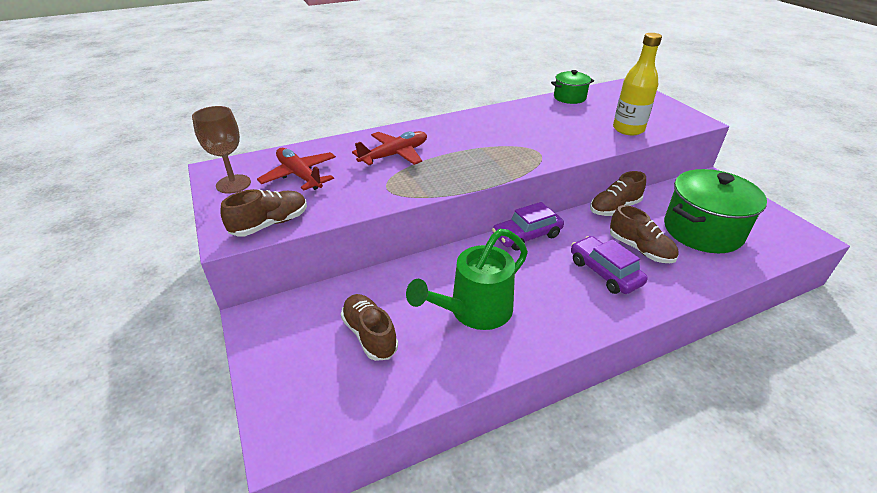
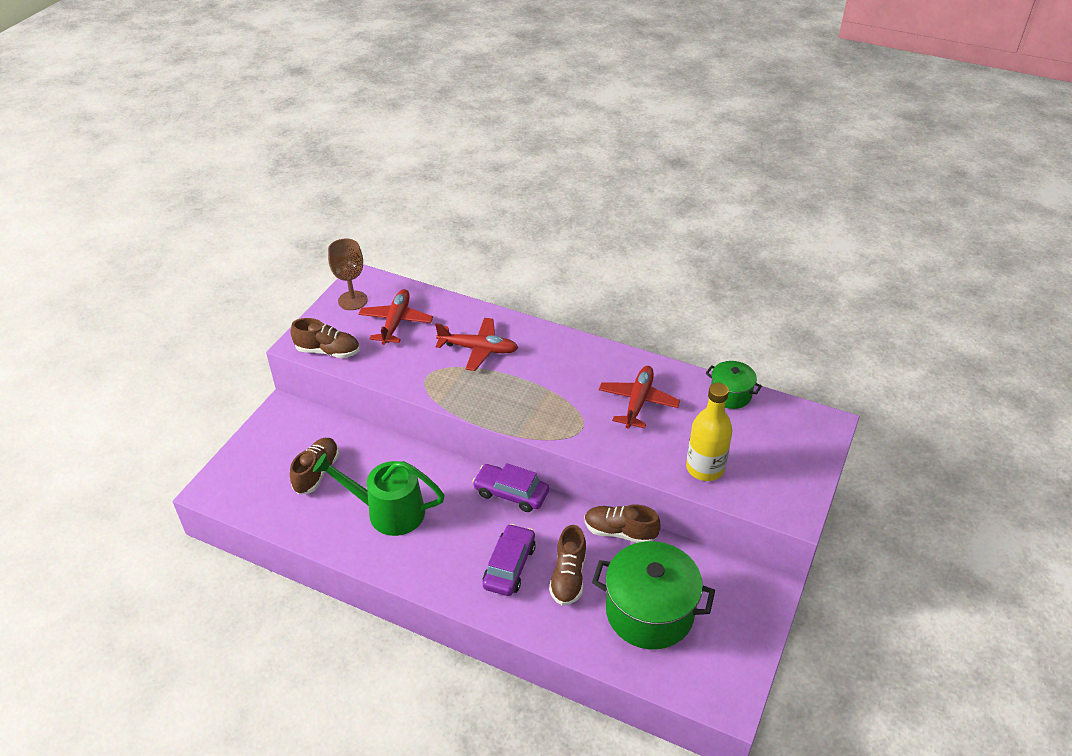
camera: 50 degrees right, 5 degrees up
none -> red plane [599,366,680,429]

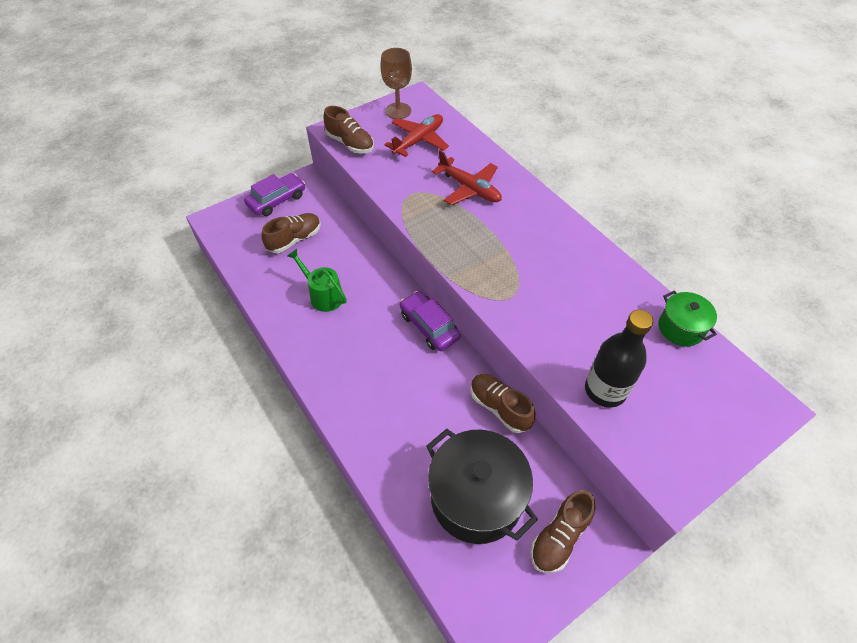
camera: 30 degrees right, 10 degrees up
green watering can [313,453,445,536] -> green watering can [287,249,347,312], size x0.66
purple car [483,524,536,596] -> purple car moved to [244,173,305,216]
brown shoe [549,525,586,606] -> brown shoe moved to [531,490,595,573]
green pot [592,541,715,649] -> black pot [426,429,538,544]
red plane [599,366,680,429] -> none
yellow bottle [686,383,733,481] -> black bottle [585,310,653,408]

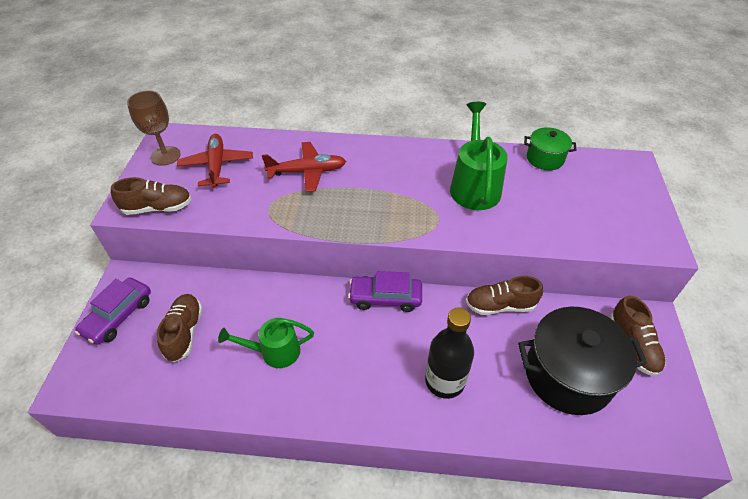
camera: 50 degrees left, 5 degrees down
purple car [244,173,305,216] -> purple car turned 150 degrees counterclockwise [75,278,151,345]
black bottle [585,310,653,408] -> black bottle moved to [425,307,474,399]
none -> green watering can [450,102,508,210]

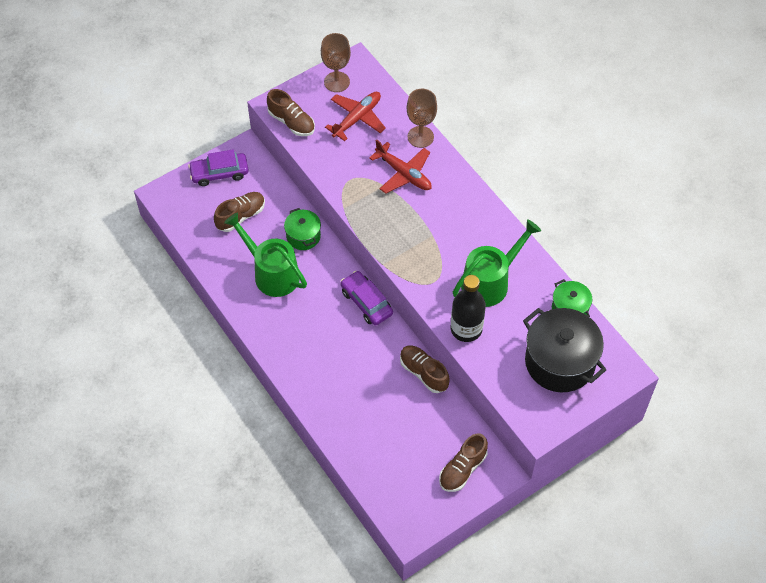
camera: 50 degrees right, 10 degrees up
green watering can [218,318,314,368] -> green watering can [224,212,307,297], size x1.51
black bottle [425,307,474,399] -> black bottle moved to [451,275,486,342]
black pot [518,307,647,415] -> black pot moved to [523,308,606,392]
none -> green pot [284,208,321,250]
none -> brown goblet [407,89,437,148]

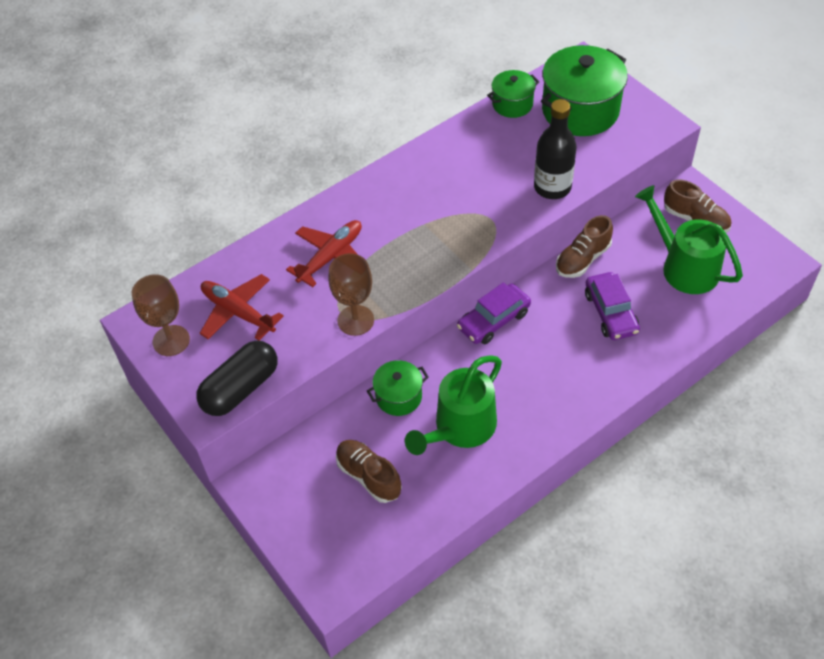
camera: 90 degrees left, 5 degrees down
purple car [188,150,249,186] -> purple car moved to [585,272,640,340]
brown shoe [267,89,315,136] -> black capsule [196,341,277,416]
brown goblet [407,89,437,148] -> brown goblet moved to [328,253,374,336]
green watering can [453,219,541,307] -> green watering can moved to [635,185,743,294]
black pot [523,308,606,392] -> green pot [541,45,628,136]

